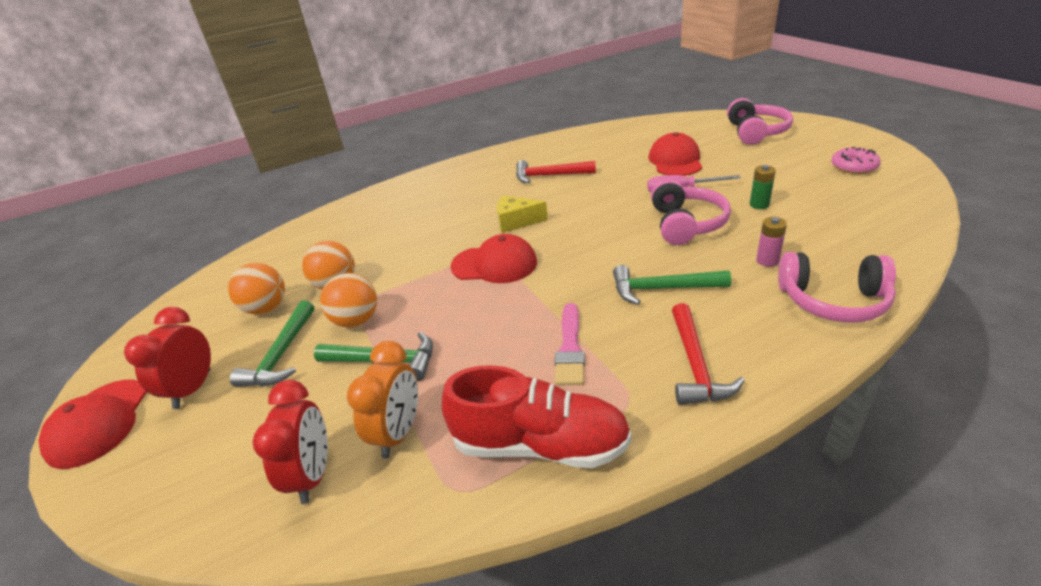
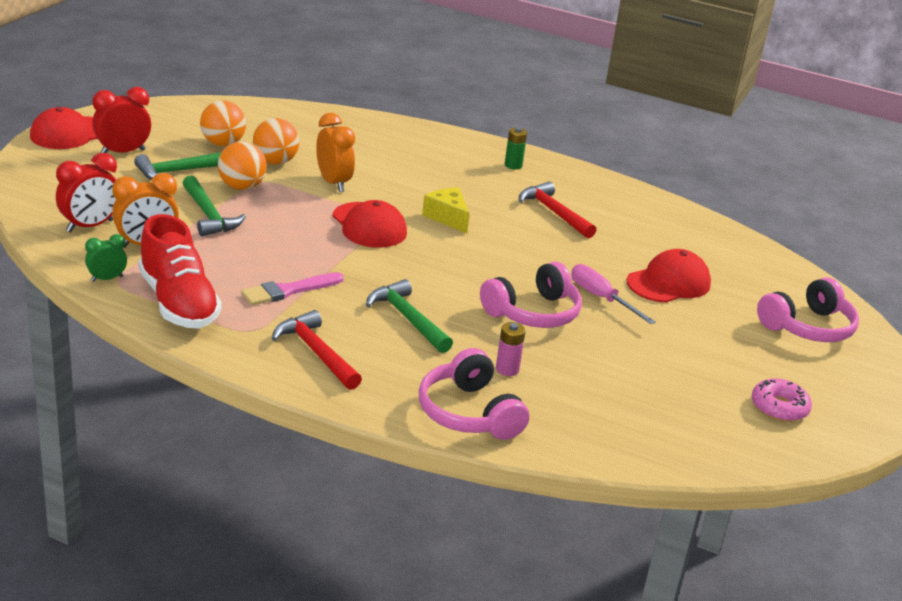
camera: 45 degrees right, 5 degrees down
red hammer [672,303,745,405] -> red hammer turned 90 degrees clockwise [272,310,362,390]
green battery [750,165,776,209] -> green battery moved to [505,127,527,170]
none -> green clock [85,234,127,282]
none -> orange clock [316,113,355,192]

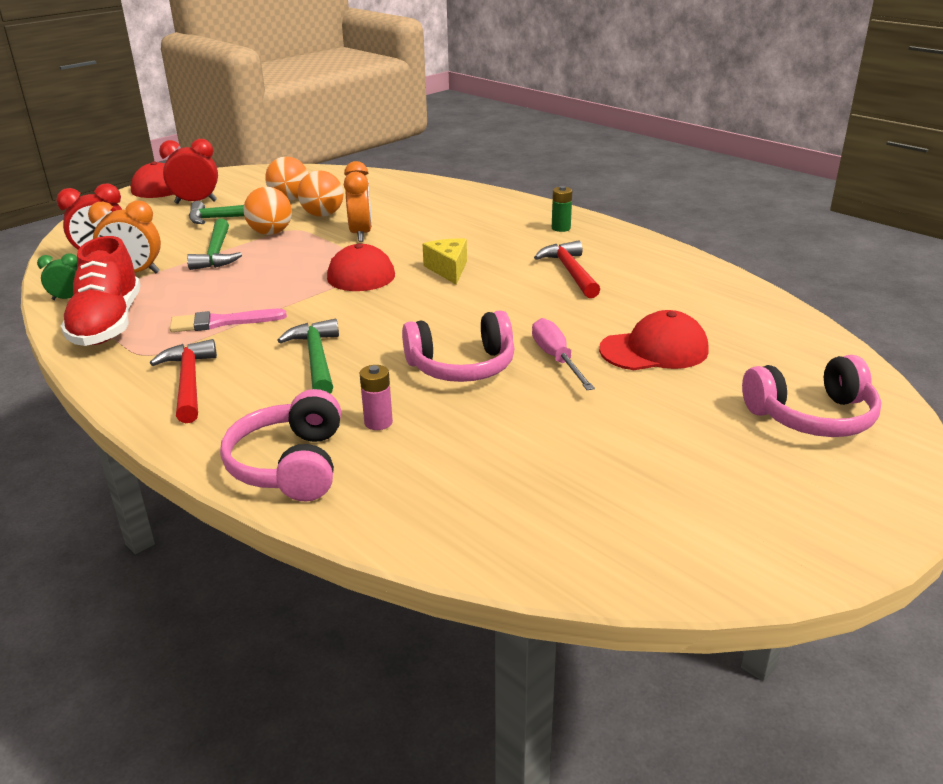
camera: 25 degrees right, 0 degrees up
pink donut [752,378,812,422] -> none

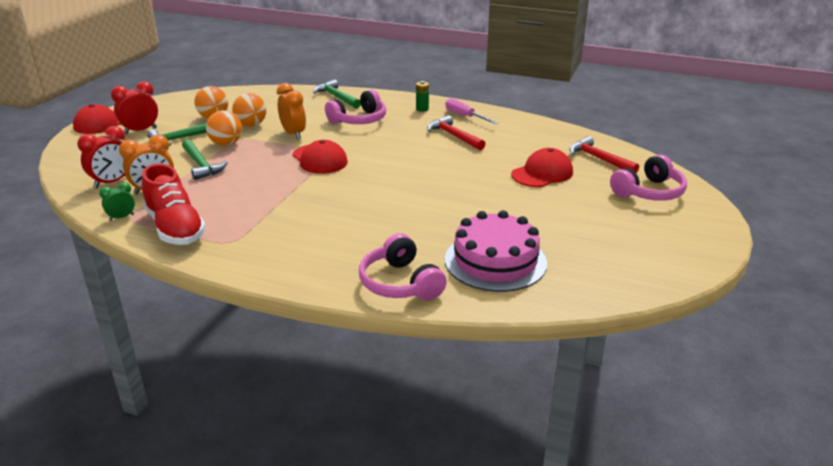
camera: 25 degrees left, 0 degrees up
red hammer [150,339,217,424] -> red hammer moved to [569,136,639,173]
pink brush [170,309,287,332] -> none
green hammer [277,319,339,394] -> green hammer moved to [313,80,361,109]
pink battery [360,365,393,430] -> none
pink headphones [402,310,515,382] -> pink headphones moved to [325,89,386,124]
yellow cheese [423,238,467,285] -> none
pink screwdriver [532,318,595,390] -> pink screwdriver moved to [445,98,498,124]
none -> pink cake [445,210,547,292]

